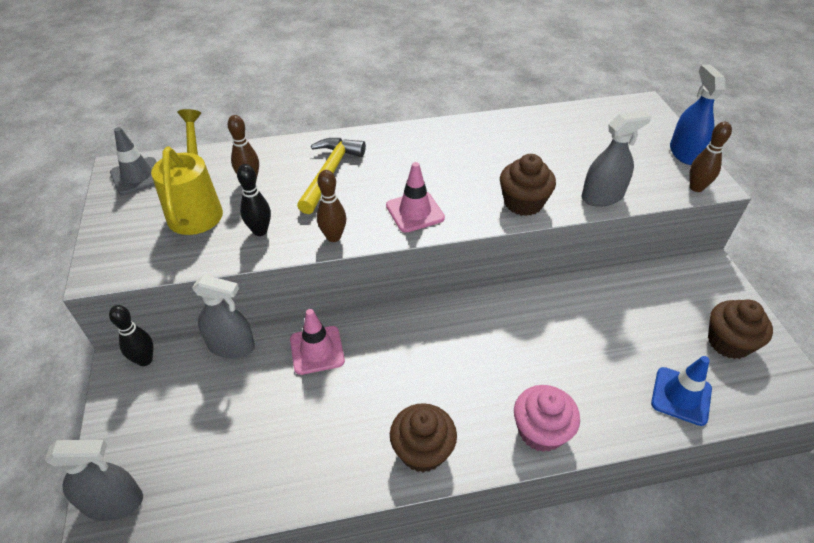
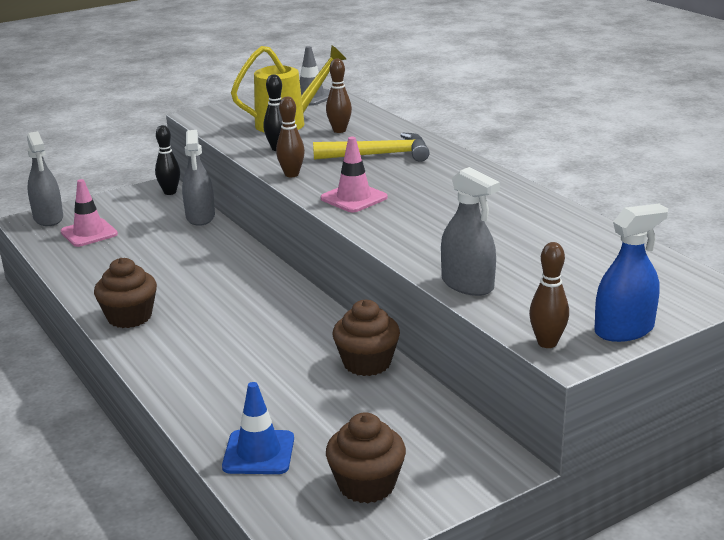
camera: 70 degrees right, 20 degrees down
pink traffic cone [290,309,345,375] -> pink traffic cone moved to [60,179,118,247]
brown cupcake [500,154,556,216] -> brown cupcake moved to [333,300,400,376]
pink cupcake [514,385,580,452] -> none

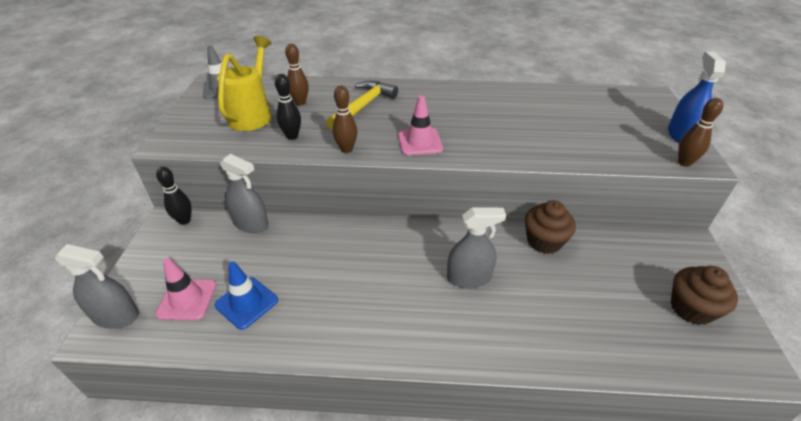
camera: 55 degrees left, 15 degrees up
brown cupcake [94,258,157,328] -> none
blue traffic cone [222,382,294,474] -> blue traffic cone moved to [215,262,278,330]
grey spray bottle [441,167,500,296] -> grey spray bottle moved to [447,207,506,288]

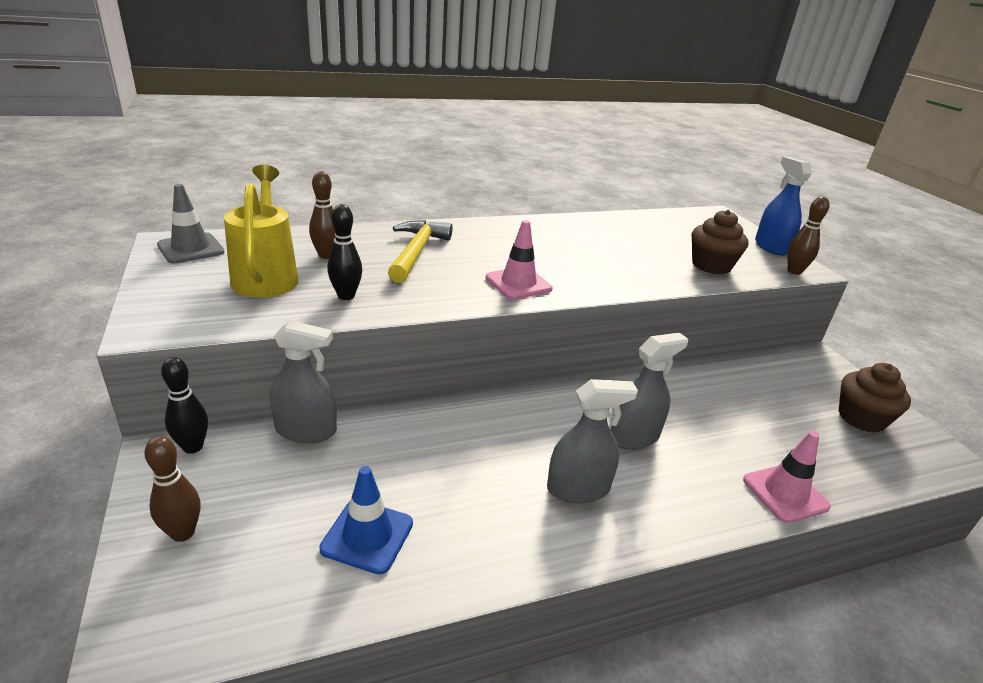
camera: 25 degrees left, 10 degrees down
grey spray bottle [55,244,139,328] -> grey spray bottle moved to [547,379,638,503]
pink traffic cone [155,258,216,320] -> pink traffic cone moved to [743,431,831,523]
brown bowling pin [333,86,357,153] -> brown bowling pin moved to [144,436,200,542]
brown cupcake [525,200,576,254] -> brown cupcake moved to [692,210,749,274]

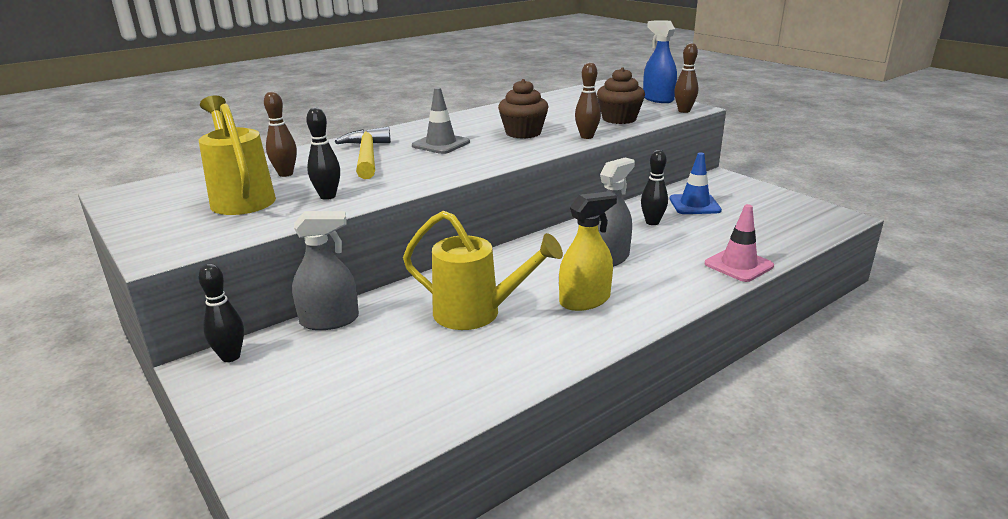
camera: 15 degrees left, 5 degrees down
brown bowling pin [144,436,200,542] -> brown bowling pin moved to [575,62,601,139]
grey traffic cone [157,184,225,264] -> grey traffic cone moved to [412,88,470,154]
blue traffic cone [319,466,413,575] -> blue traffic cone moved to [669,152,722,214]
pink traffic cone [486,220,553,300] -> none
grey spray bottle [547,379,638,503] -> yellow spray bottle [559,191,617,311]
brown cupcake [839,363,911,433] -> brown cupcake moved to [498,79,549,139]
none -> yellow watering can [403,211,563,330]
none -> black bowling pin [641,150,668,225]

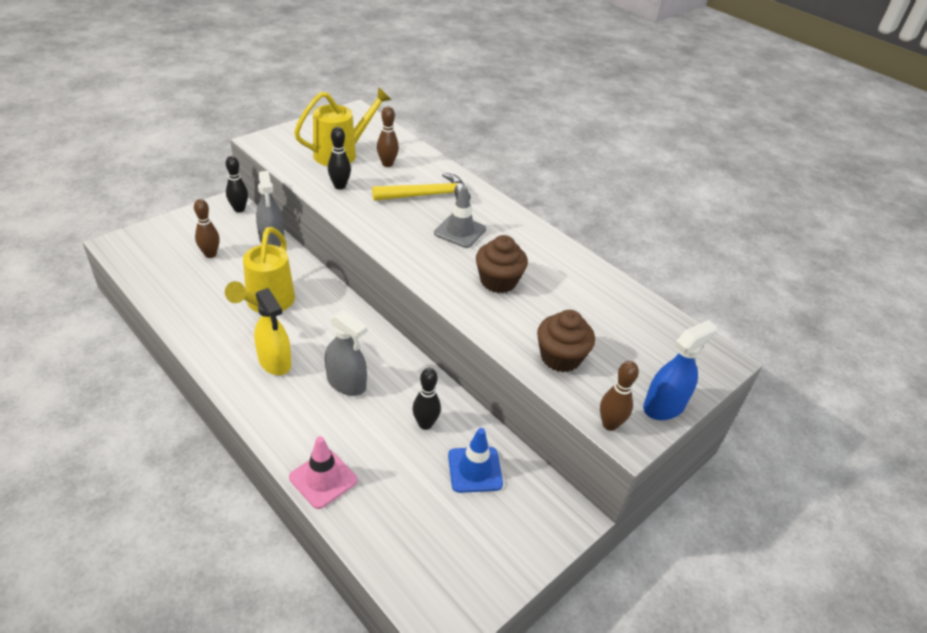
camera: 80 degrees right, 15 degrees up
brown bowling pin [575,62,601,139] -> brown bowling pin moved to [194,199,220,258]

